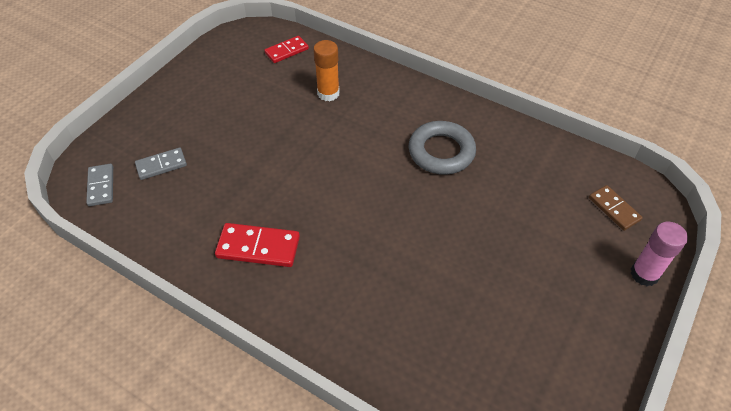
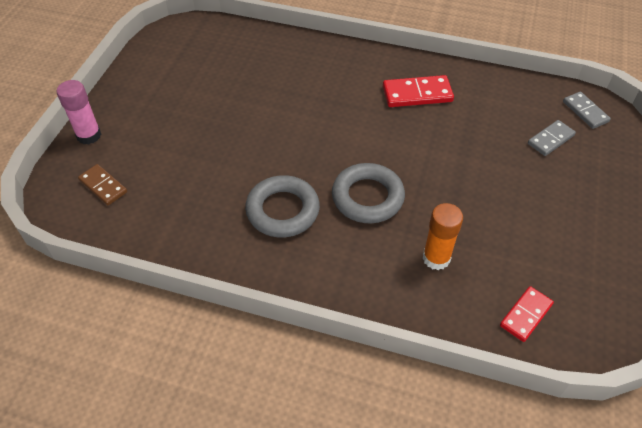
camera: 165 degrees right, 0 degrees up
none -> grey ring [332,163,405,223]

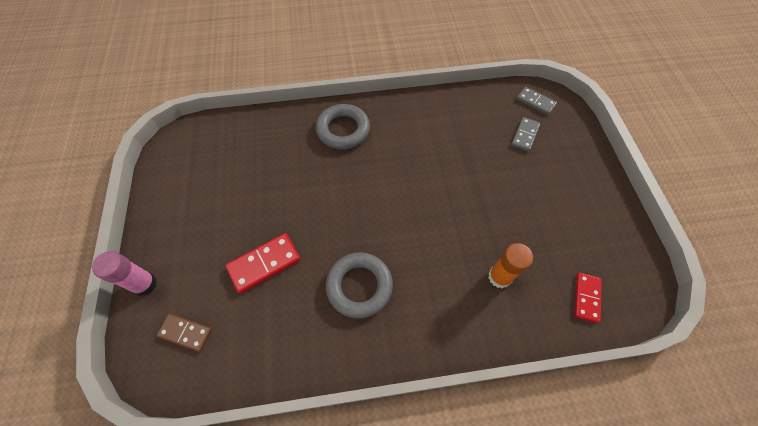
camera: 25 degrees left, 10 degrees up
grey ring [332,163,405,223] -> grey ring moved to [316,104,370,150]
red domino [383,75,454,107] -> red domino moved to [225,233,301,294]

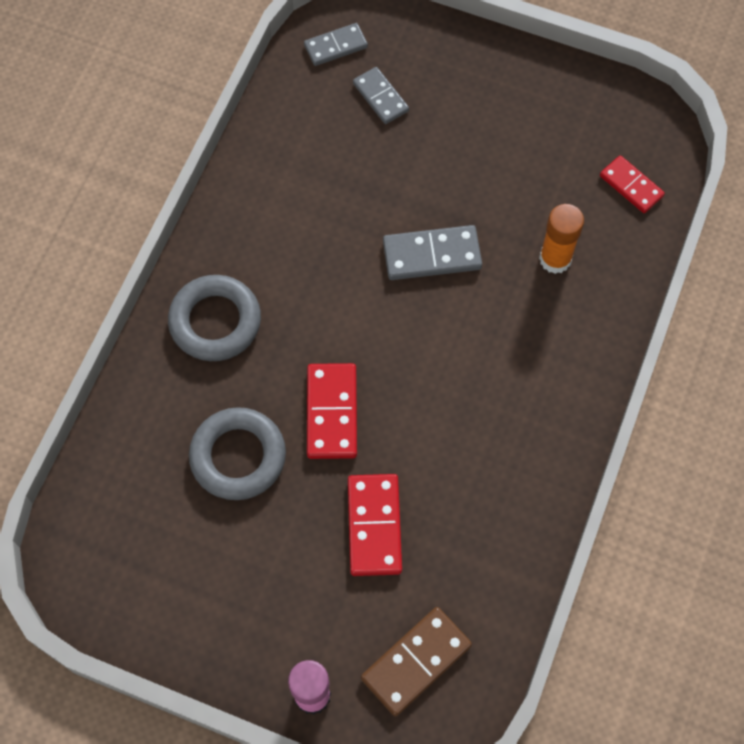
camera: 60 degrees left, 5 degrees up
brown domino [156,314,212,352] -> brown domino [361,607,472,716], size x1.50
grey ring [326,252,393,318] -> grey ring moved to [189,407,286,500]
none -> red domino [307,363,357,459]
none -> grey domino [383,225,482,280]

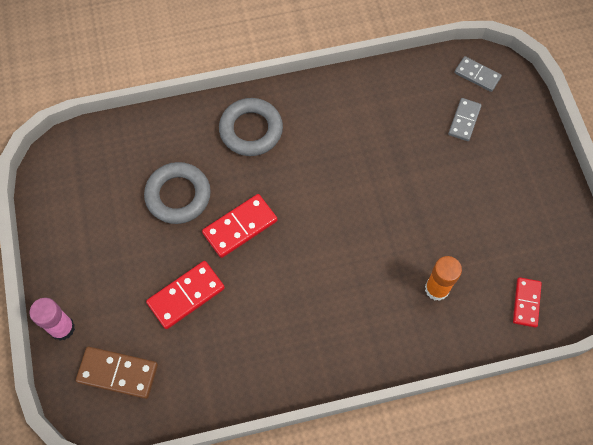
camera: 55 degrees right, 0 degrees up
grey domino [383,225,482,280] -> none

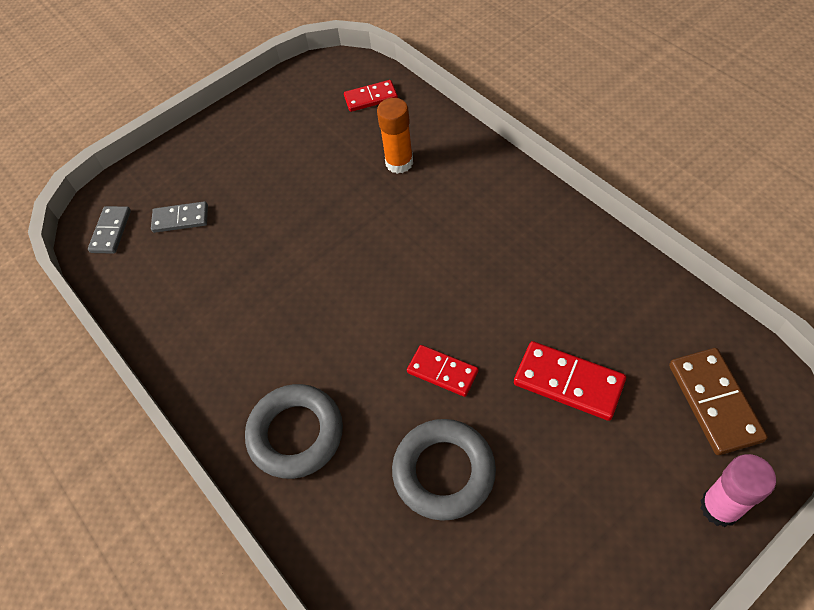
camera: 110 degrees left, 10 degrees down
red domino [202,194,277,258] -> red domino [407,345,479,397], size x0.67

